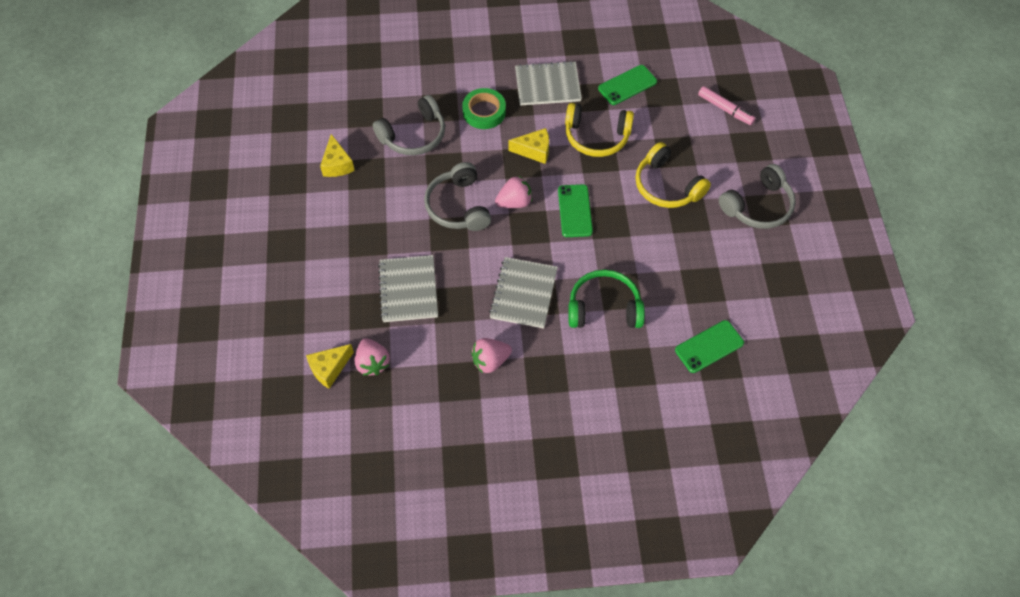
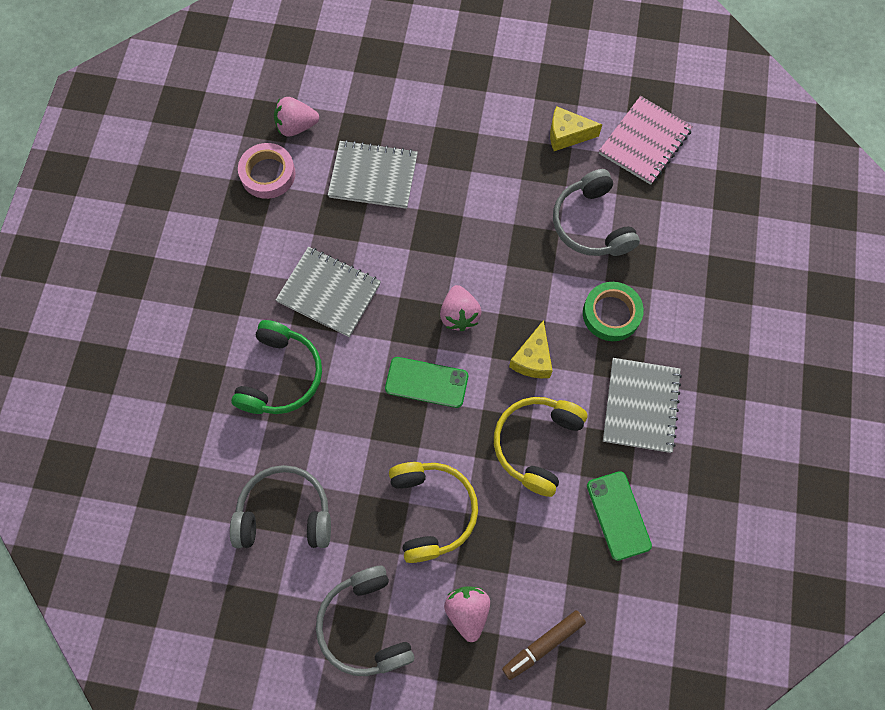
camera: 105 degrees right, 10 degrees up
yellow cheese [306,344,354,389] -> none
grey headphones [424,162,491,231] -> grey headphones moved to [230,465,331,548]
pink strawberry [471,338,512,373] -> pink strawberry moved to [444,586,490,642]
yellow headphones [635,142,711,208] -> yellow headphones turned 105 degrees clockwise [389,462,478,563]
green phone [675,320,744,373] -> none
pink marker [698,86,756,125] -> brown marker [502,610,586,680]
none -> pink tape [238,143,296,199]
none -> pink notebook [599,96,693,185]

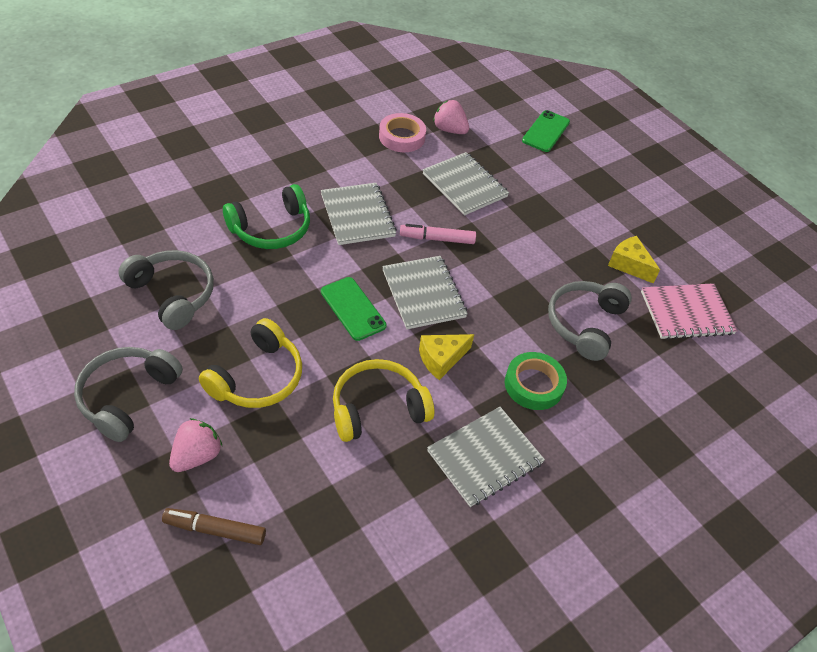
camera: 40 degrees right, 20 degrees down
pink strawberry [440,285,482,331] -> grey notebook [382,256,468,329]
green phone [587,471,652,561] -> green phone moved to [522,110,570,152]
none -> pink marker [400,224,476,244]

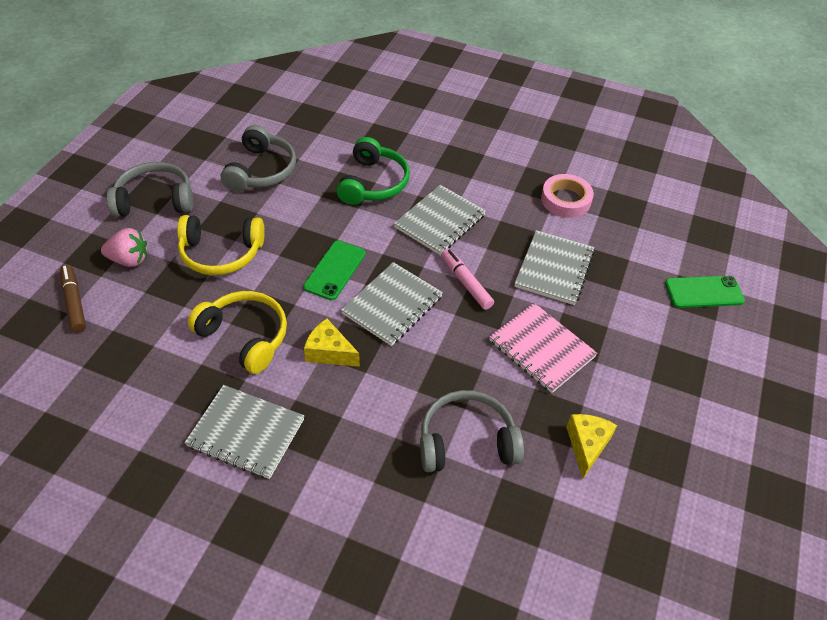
camera: 60 degrees right, 0 degrees up
green headphones [223,184,310,249] -> green headphones turned 105 degrees counterclockwise [336,137,410,205]
pink strawberry [433,100,469,134] -> none
green tape [505,352,567,410] -> none
pink notebook [641,283,738,340] -> pink notebook moved to [489,303,598,393]

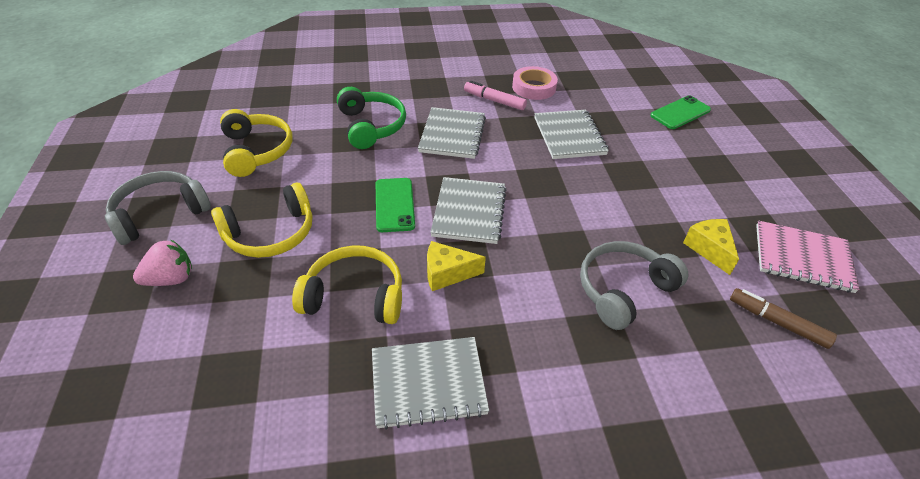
camera: 30 degrees left, 5 degrees down
brown marker [60,265,86,332] -> brown marker moved to [730,288,837,349]
grey headphones [221,125,296,192] -> yellow headphones [220,109,292,177]
pink marker [441,248,494,310] -> pink marker moved to [464,81,527,110]
pink notebook [489,303,598,393] -> pink notebook moved to [756,221,860,293]

